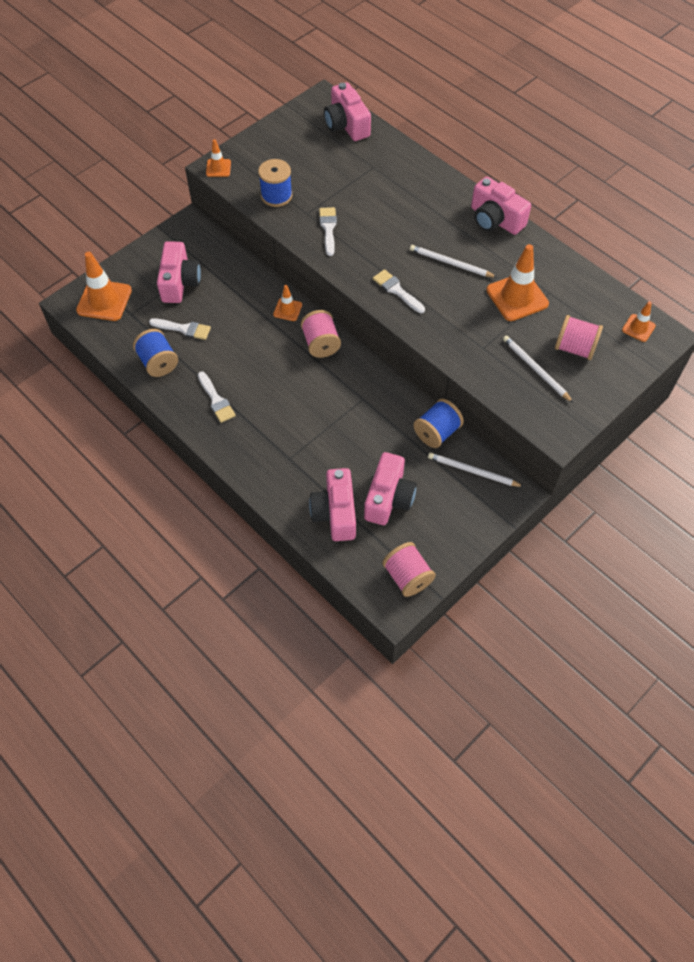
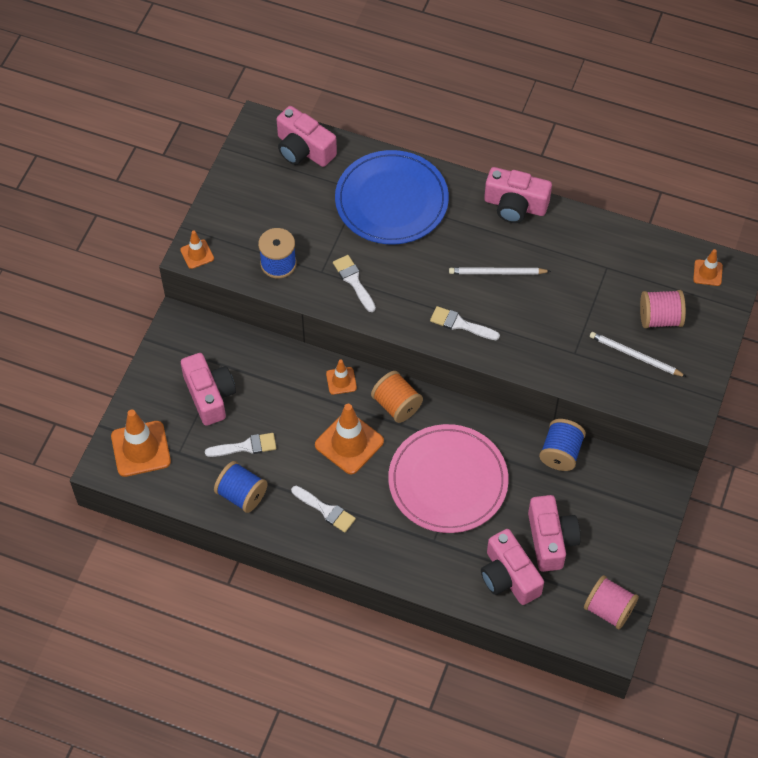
camera: 25 degrees left, 0 degrees up
pink spool [301,310,341,358] -> orange spool [371,371,423,423]
white pencil [428,453,524,487] -> none
orange traffic cone [486,244,549,321] -> orange traffic cone moved to [315,404,384,474]
none -> blue plate [335,150,449,244]
none -> pink plate [388,424,509,533]

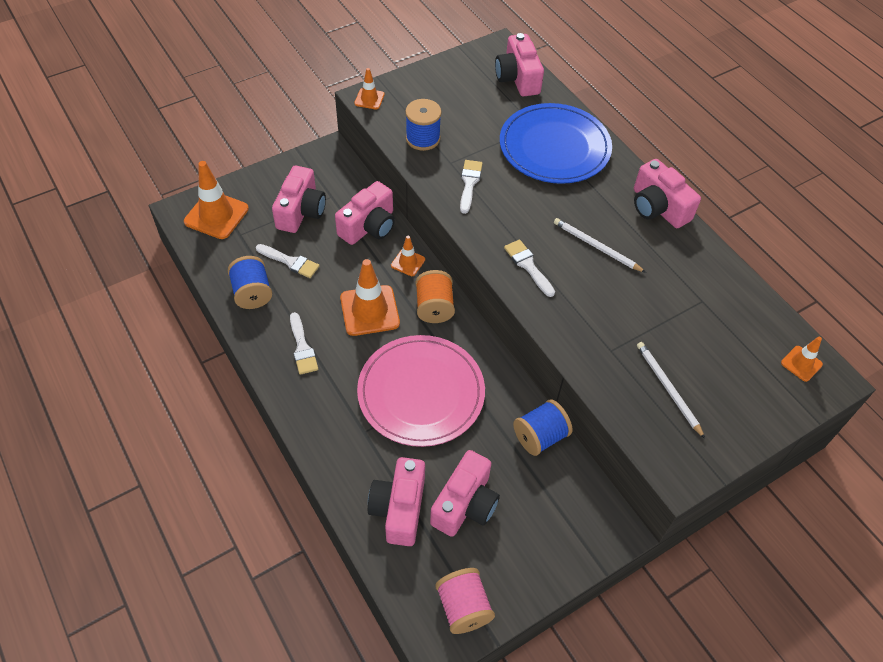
camera: 35 degrees right, 5 degrees down
pink spool [640,290,686,328] -> none
none -> pink camera [335,181,395,245]

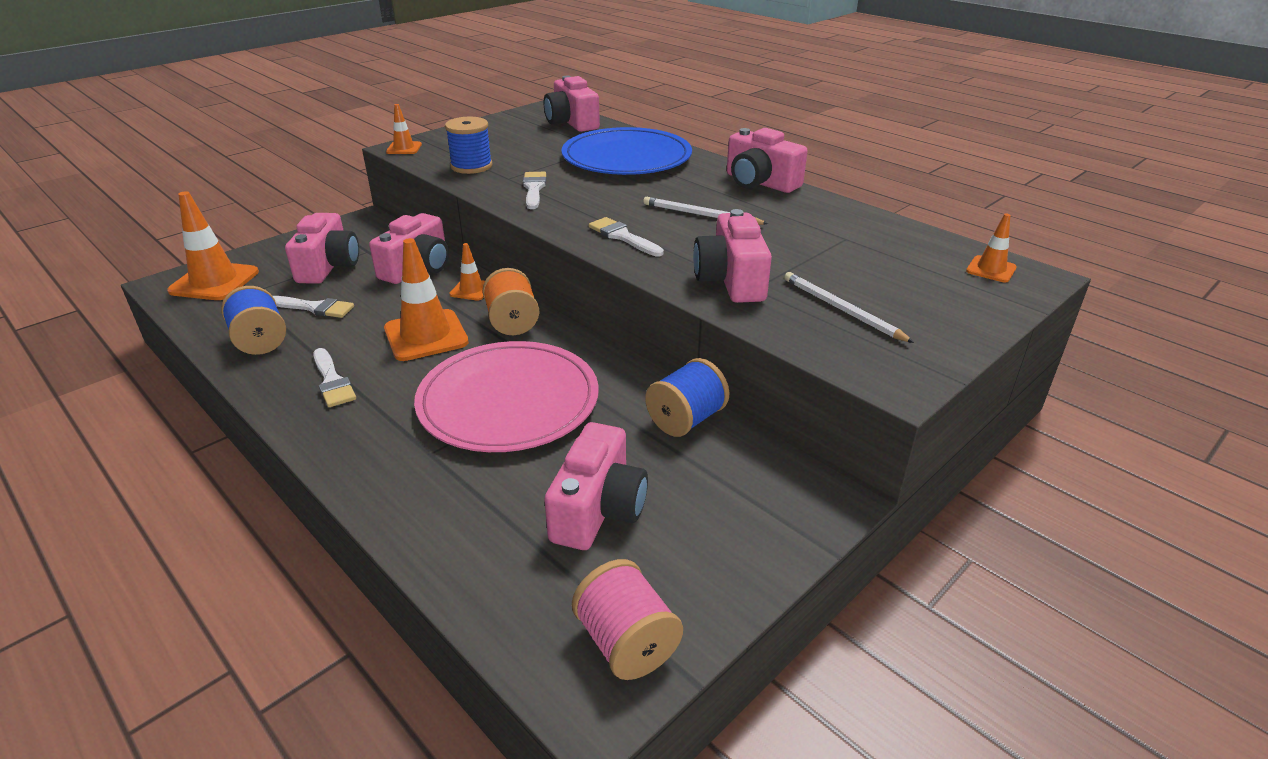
camera: 10 degrees left, 20 degrees down
pink camera [368,457,425,546] -> pink camera moved to [693,209,772,303]

